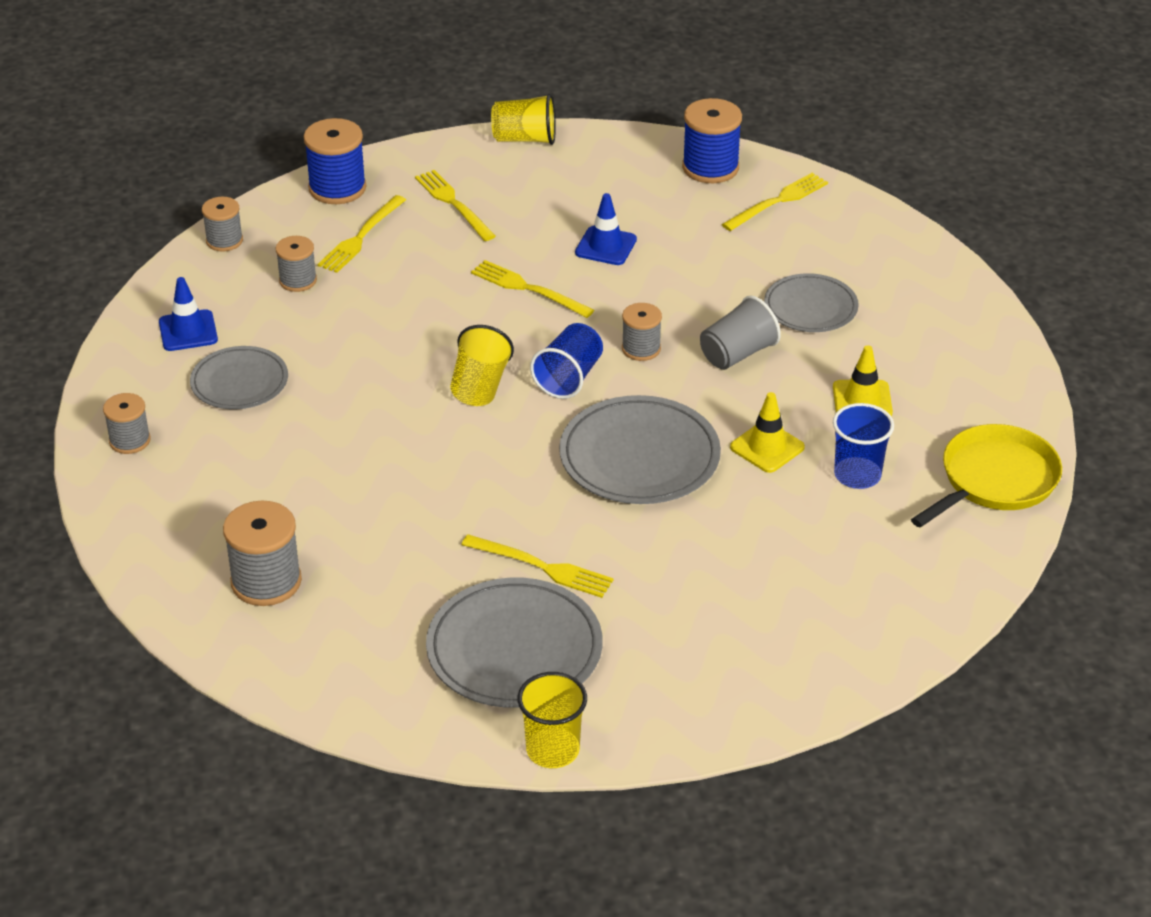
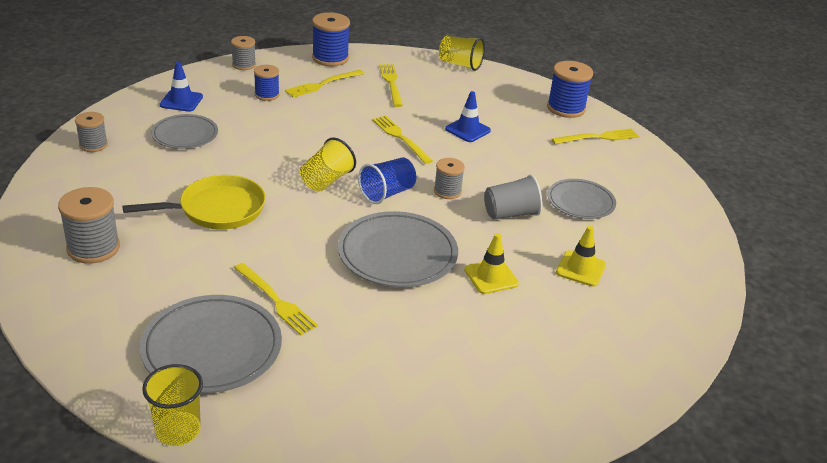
camera: 20 degrees right, 5 degrees down
grey spool [276,236,317,292] -> blue spool [254,65,280,101]
blue cup [833,403,894,489] -> none
yellow pan [911,424,1062,528] -> yellow pan moved to [122,175,266,230]

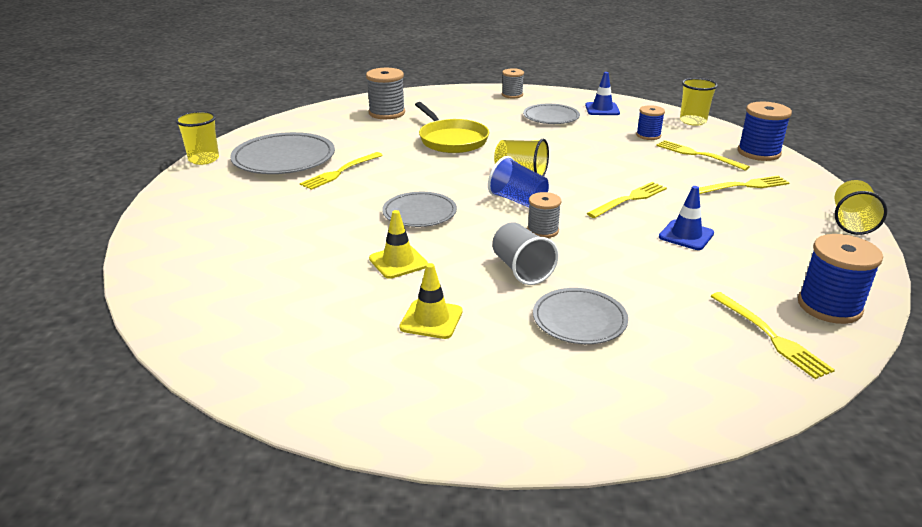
camera: 85 degrees right, 5 degrees down
grey spool [231,36,256,70] -> yellow cup [680,78,718,126]
grey plate [338,211,458,287] -> grey plate [382,192,457,227], size x0.63

